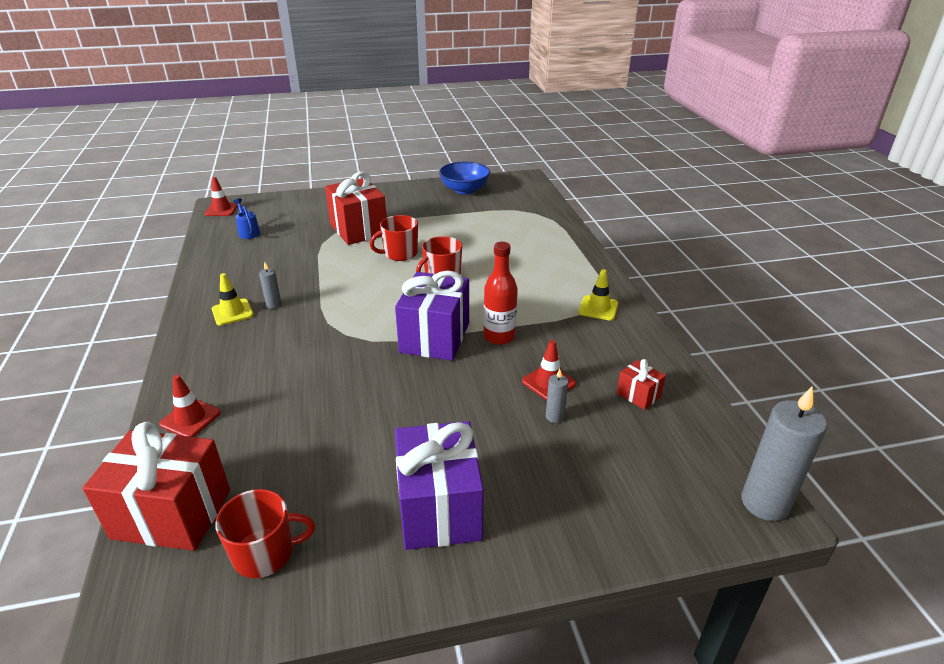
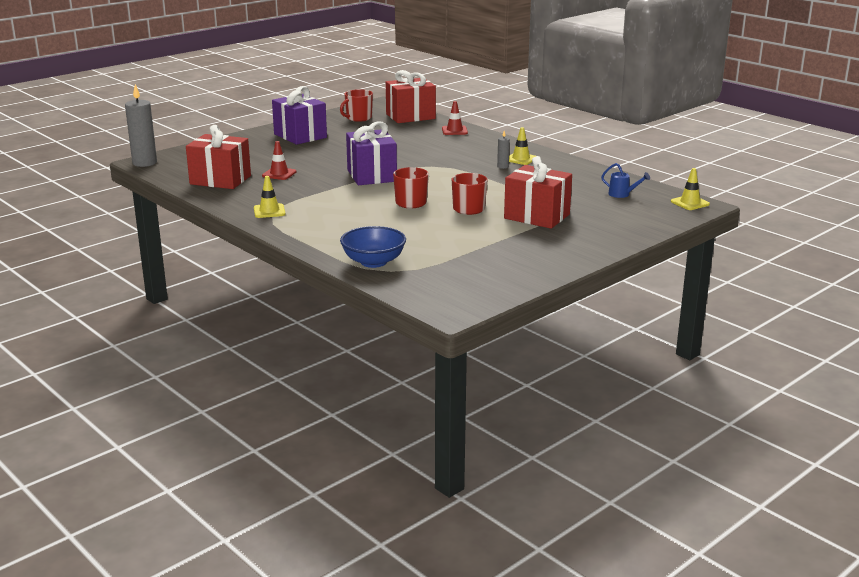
camera: 150 degrees right, 10 degrees down
red traffic cone [204,177,238,216] -> yellow traffic cone [671,168,710,210]
blue bowl [439,162,490,194] -> blue bowl moved to [340,226,406,268]
red bottle [484,242,518,345] -> none
grey candle [546,369,568,423] -> none
red gift [617,359,666,410] -> red gift [186,125,251,189], size x2.16

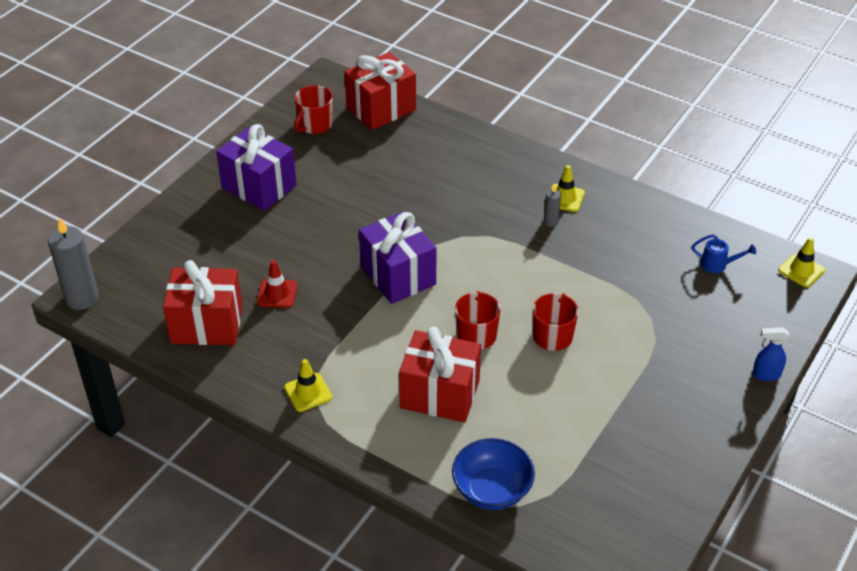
camera: 15 degrees left, 20 degrees up
red traffic cone [442,101,468,135] -> none
red gift [504,156,572,229] -> red gift moved to [399,327,481,423]
none -> blue spray bottle [753,327,790,381]

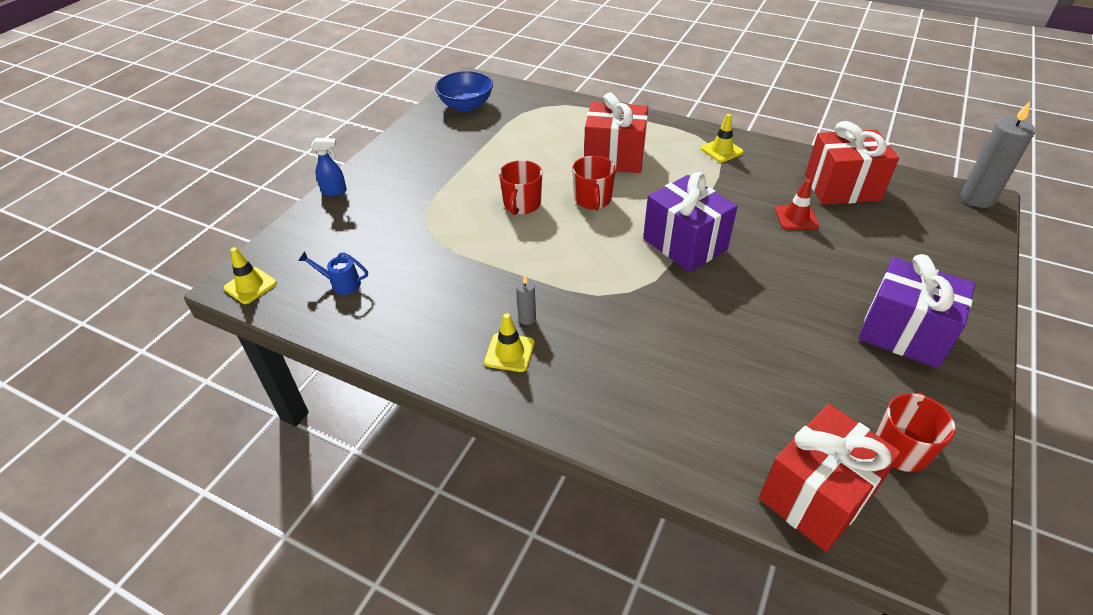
camera: 175 degrees right, 0 degrees up
blue bowl [452,438,535,510] -> blue bowl moved to [435,71,493,111]

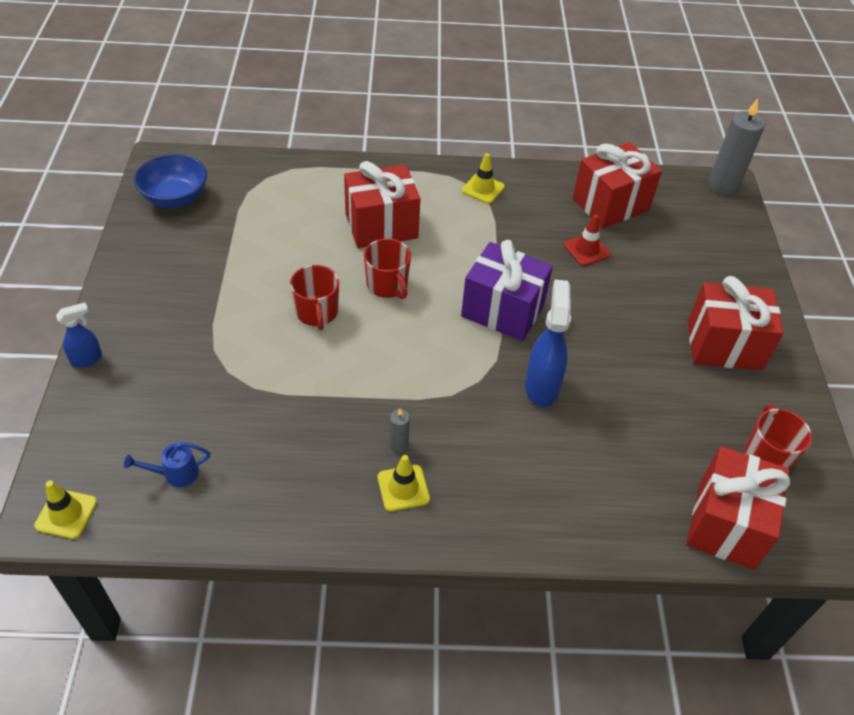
camera: 30 degrees left, 5 degrees up
purple gift [859,254,975,368] -> red gift [688,276,784,371]
none -> blue spray bottle [525,279,571,407]

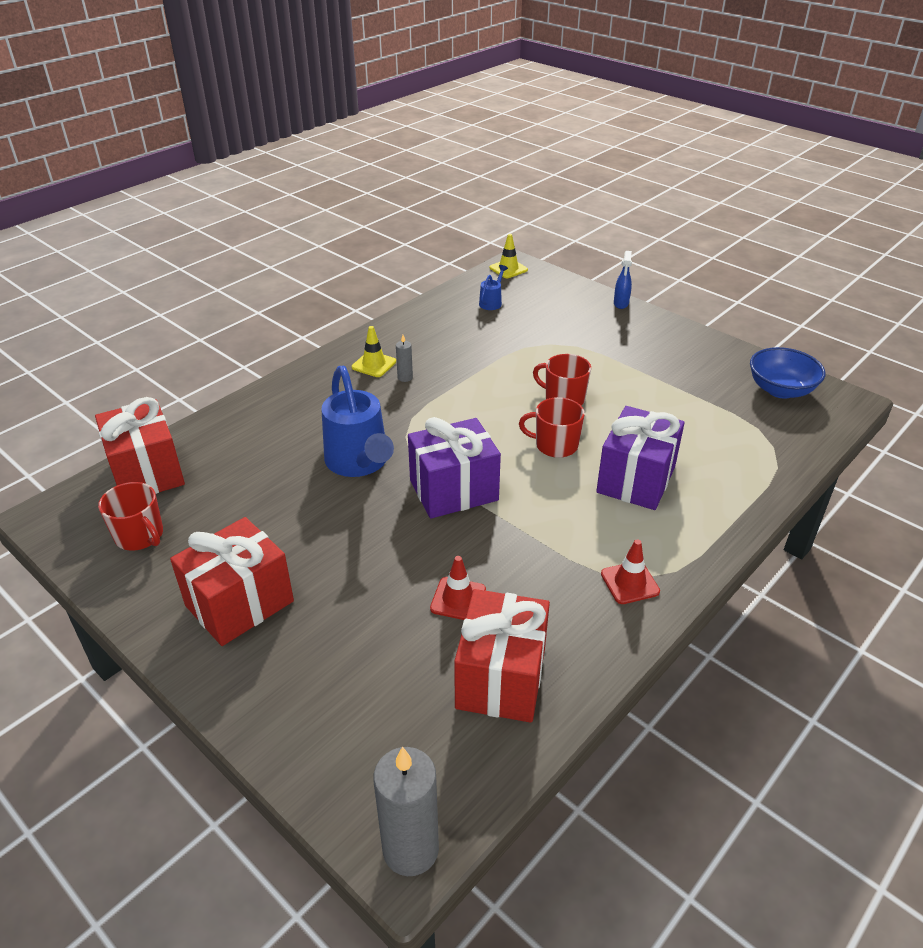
camera: 135 degrees right, 10 degrees down
red gift [344,161,420,248] -> purple gift [596,406,685,510]
yellow traffic cone [462,153,505,204] -> red traffic cone [601,539,660,604]
blue spray bottle [525,279,571,407] -> blue watering can [322,366,394,477]

